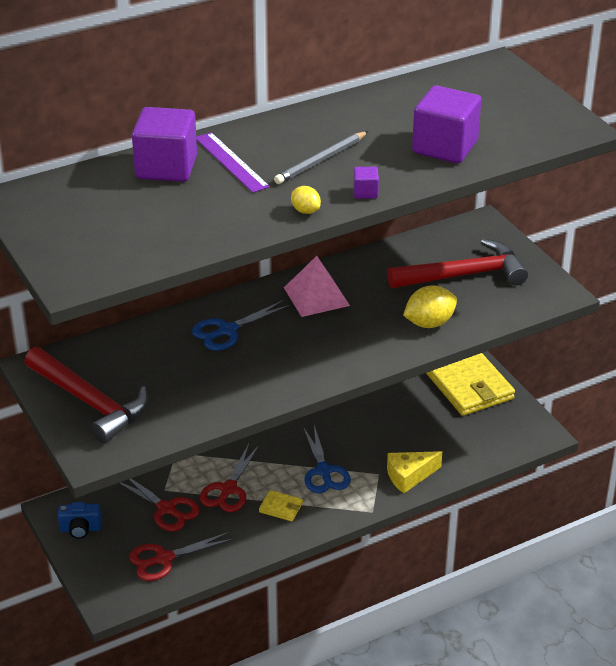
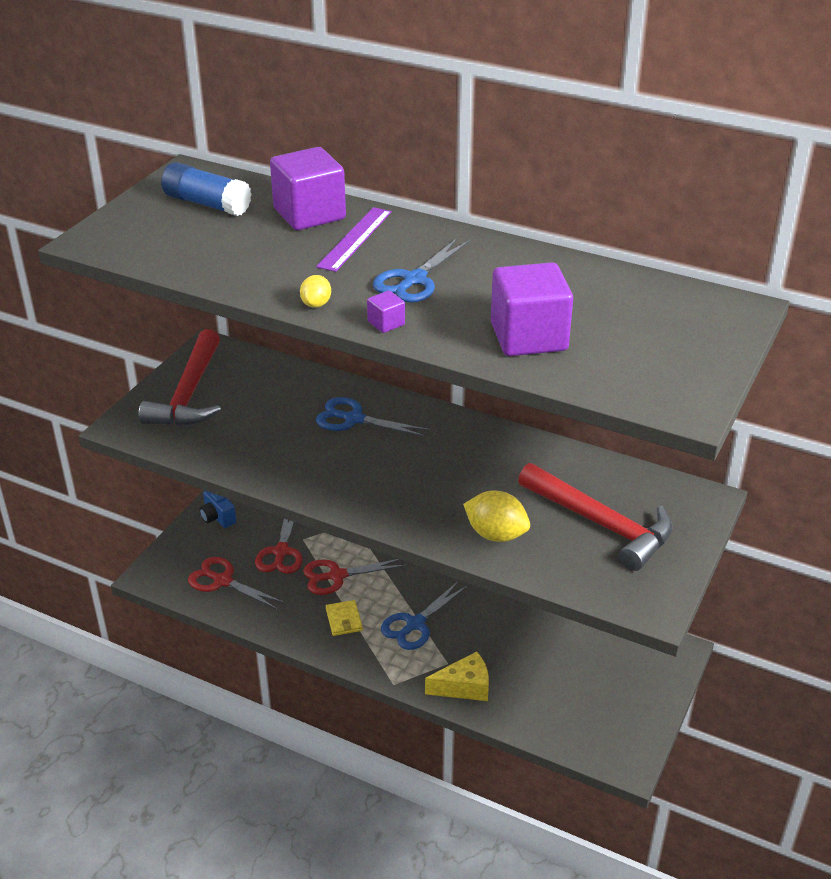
camera: 55 degrees right, 0 degrees up
grey pencil [274,131,368,184] -> blue scissors [373,237,470,302]
pink pyramid [284,256,350,317] -> none
yellow cheese [387,451,442,494] -> yellow cheese turned 135 degrees clockwise [425,652,489,701]
yellow wallet [426,353,515,416] -> none
none -> blue glue stick [161,162,252,216]

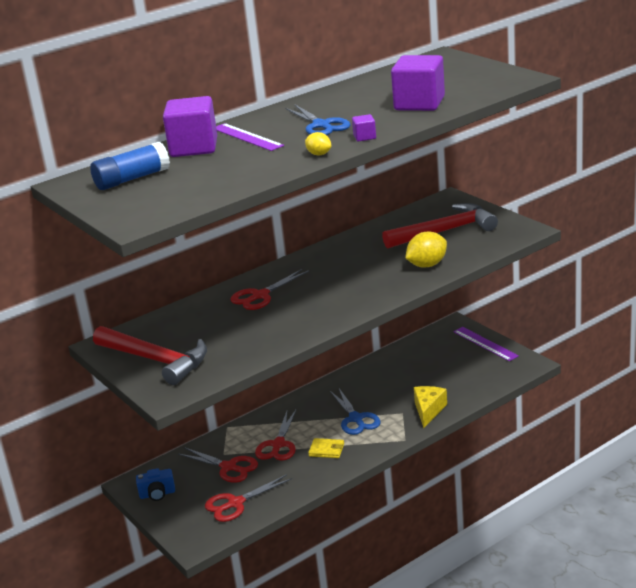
camera: 60 degrees left, 10 degrees down
blue scissors [316,397,430,437] -> red scissors [231,269,309,310]
none -> purple ruler [453,327,519,361]

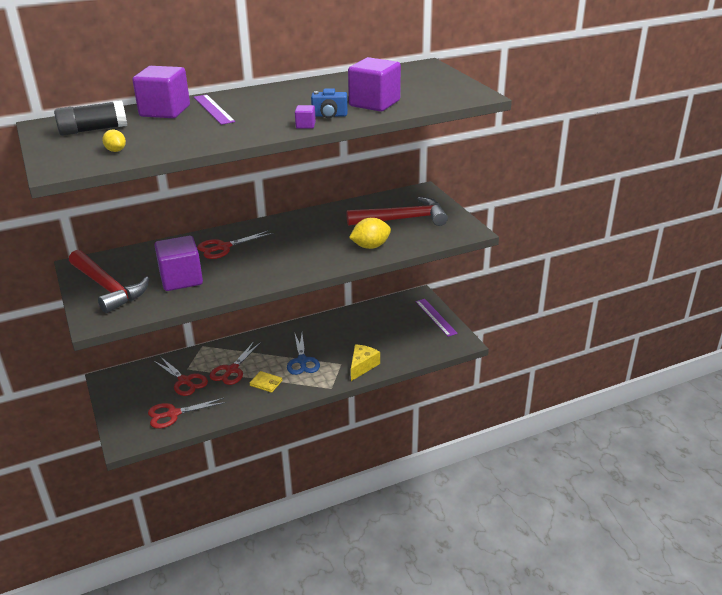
camera: 10 degrees right, 5 degrees up
blue glue stick [90,142,170,190] -> black glue stick [54,100,127,136]
blue camera [136,468,175,501] -> blue camera moved to [311,88,348,118]
blue scissors [285,105,350,135] -> none
yellow lemon [305,132,331,155] -> yellow lemon moved to [102,130,126,152]
none -> purple cube [154,236,203,291]

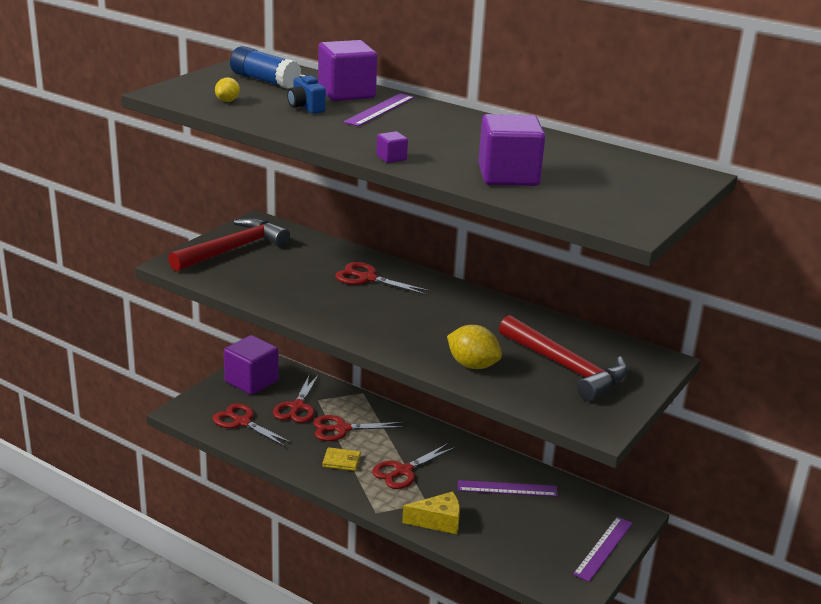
camera: 55 degrees right, 5 degrees down
black glue stick [54,100,127,136] -> blue glue stick [230,46,301,89]
red hammer [69,250,149,313] -> red hammer turned 150 degrees counterclockwise [168,218,290,272]
purple cube [154,236,203,291] -> purple cube moved to [224,335,279,395]
yellow wallet [250,371,282,393] -> yellow wallet turned 75 degrees counterclockwise [322,447,361,471]
blue scissors [287,332,320,375] -> red scissors [372,443,455,489]
blue camera [311,88,348,118] -> blue camera moved to [287,75,326,114]
none -> purple ruler [458,480,558,497]

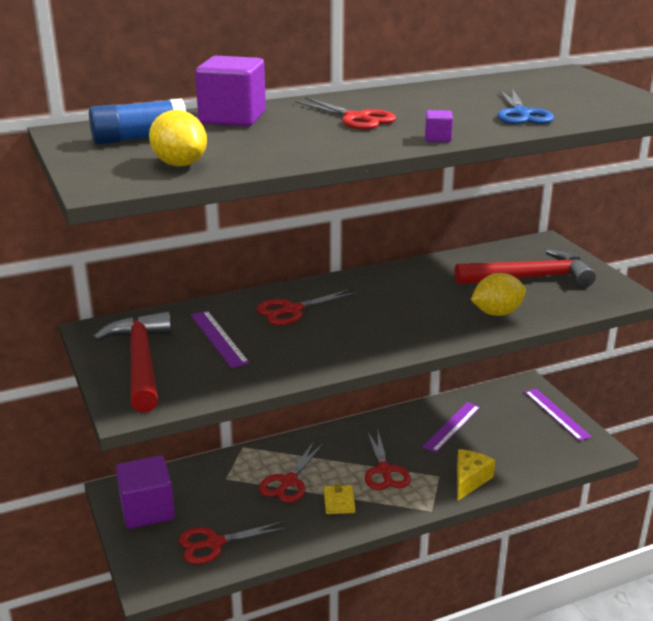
camera: 55 degrees left, 0 degrees up
yellow lemon [215,78,240,102] -> yellow lemon [149,110,207,166], size x1.76
red scissors [273,373,319,423] -> red scissors moved to [295,97,396,129]
blue camera [287,75,326,114] -> none
yellow wallet [322,447,361,471] -> yellow wallet turned 45 degrees counterclockwise [324,484,355,514]
purple ruler [343,93,415,126] -> purple ruler moved to [191,311,250,368]
purple cube [478,114,545,186] -> blue scissors [497,89,554,124]

